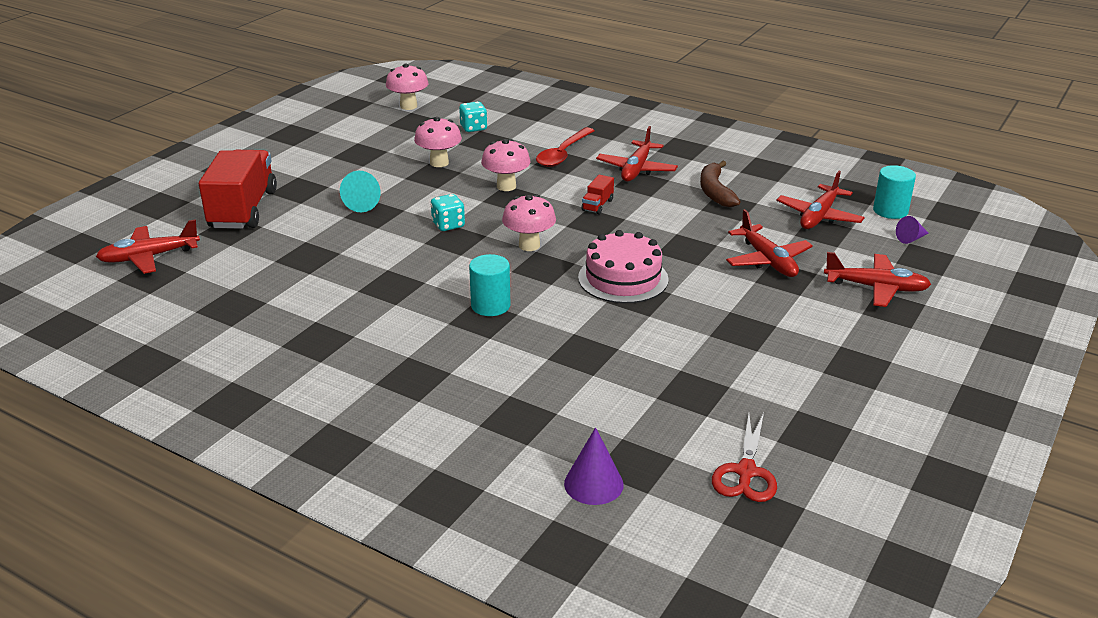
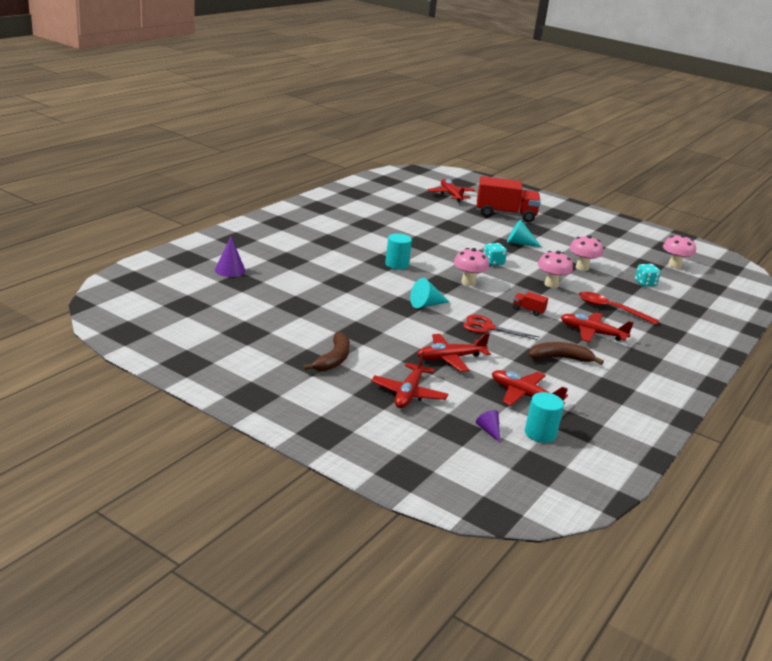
camera: 90 degrees right, 5 degrees down
pink cake [578,230,669,303] -> turquoise cone [410,278,449,308]
red scissors [712,413,777,502] -> red scissors moved to [463,315,539,340]
none -> brown banana [303,332,350,371]

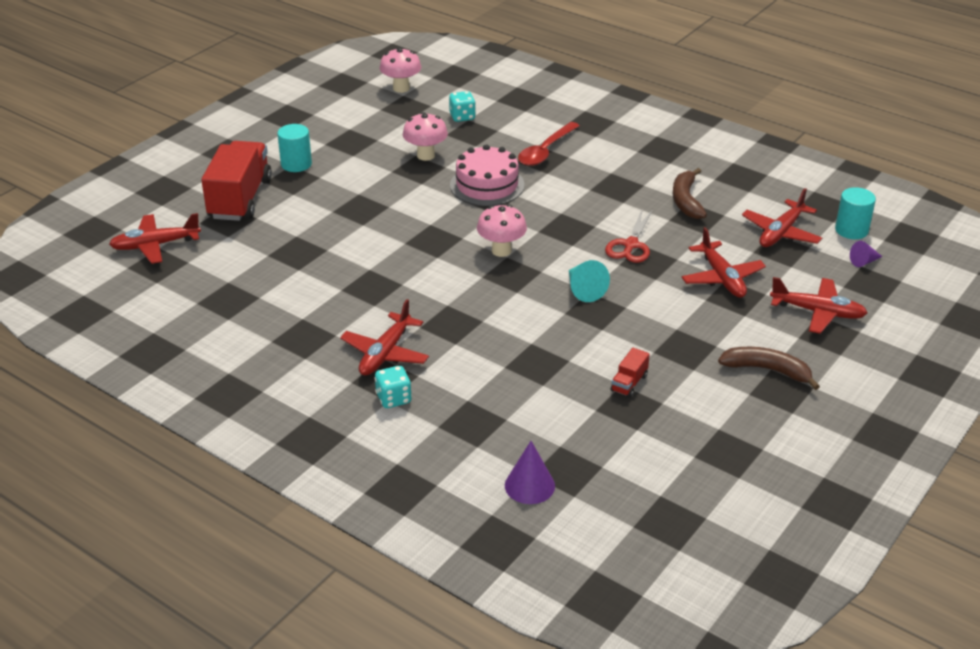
camera: 85 degrees left, 10 degrees up
turquoise cylinder [385,233,412,270] -> turquoise cylinder moved to [277,124,312,172]
turquoise dice [484,243,507,266] -> turquoise dice moved to [374,366,412,408]
turquoise cone [507,220,541,247] -> none
red truck [513,292,548,316] -> red truck moved to [611,348,650,398]
pink mushroom [538,251,573,288] -> pink cake [450,144,525,206]
red plane [561,312,634,342] -> red plane moved to [340,299,429,376]

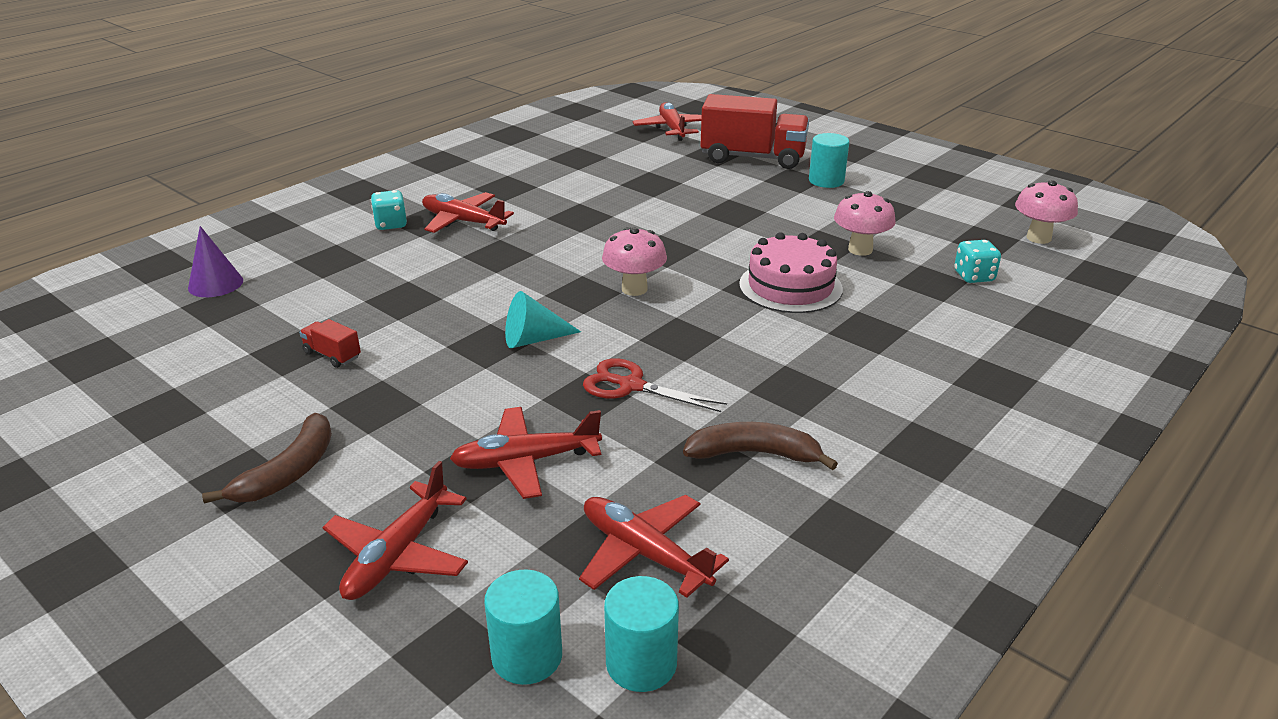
camera: 95 degrees right, 5 degrees down
red spoon [518,122,580,166] -> none
purple cone [850,241,882,267] -> turquoise cylinder [484,569,562,685]

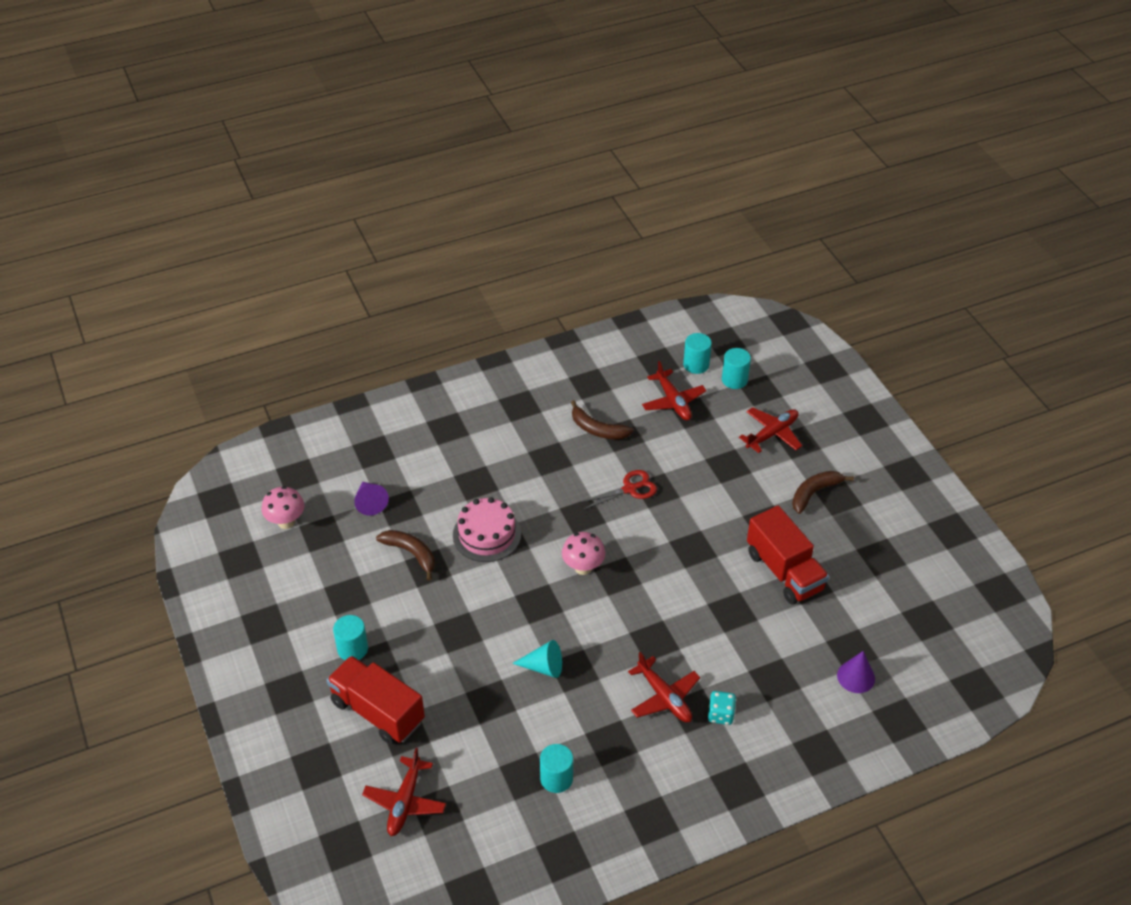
camera: 155 degrees left, 15 degrees up
red truck [299,319,361,368] -> red truck [747,506,829,605], size x2.39
red plane [450,407,602,499] -> none
turquoise cone [505,291,581,348] -> turquoise cone moved to [512,640,562,678]
red scissors [583,358,727,412] -> red scissors turned 75 degrees counterclockwise [578,470,657,510]
pink mushroom [834,191,896,256] -> brown banana [376,530,435,581]
turquoise dice [954,240,1001,283] -> purple cone [354,482,389,516]
none -> turquoise cylinder [540,744,573,793]

